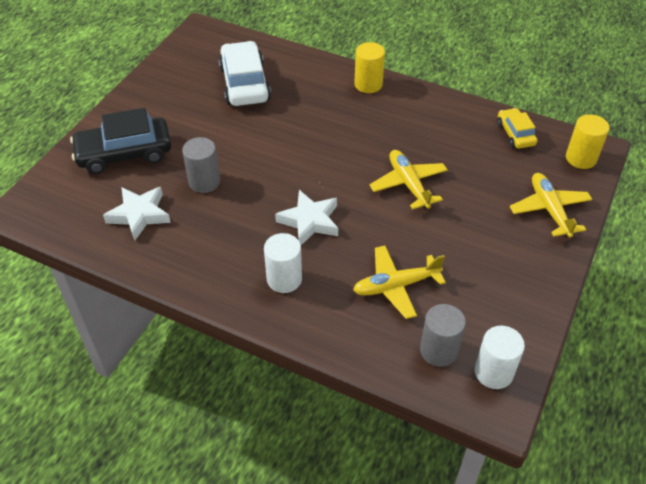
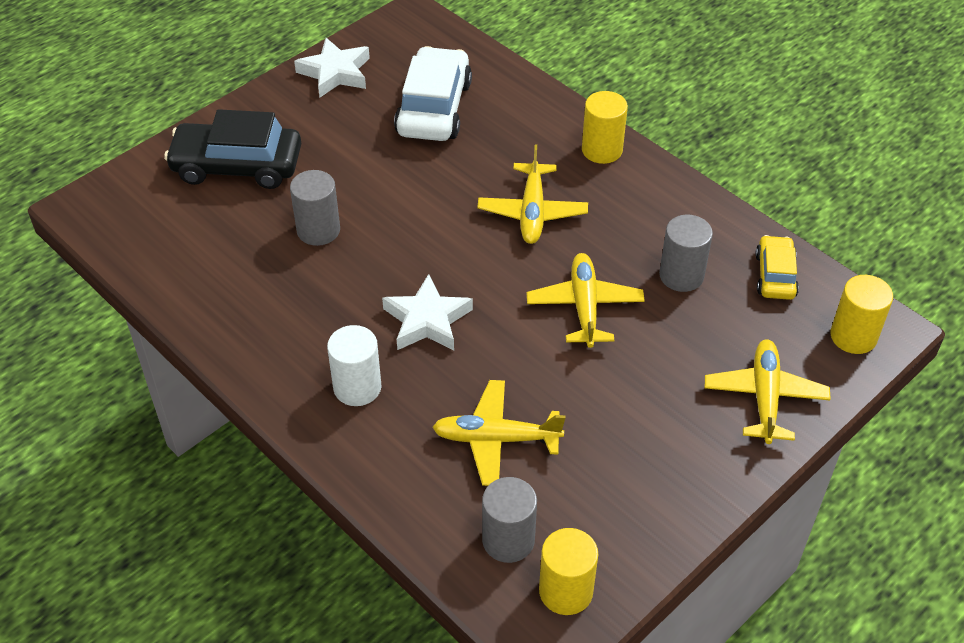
camera: 20 degrees right, 0 degrees up
white star [103,187,171,240] -> white star moved to [294,38,370,98]
white cylinder [475,326,525,389] -> yellow cylinder [539,528,598,615]
none -> yellow plane [477,144,588,244]
none -> grey cylinder [659,215,713,292]

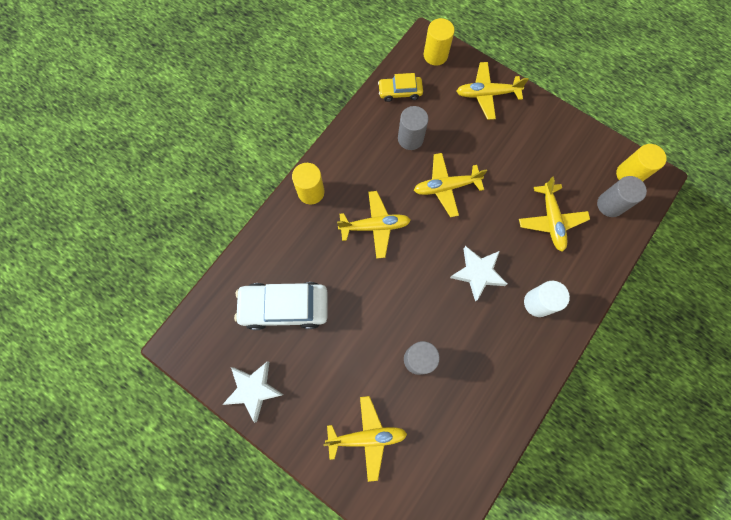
camera: 100 degrees left, 25 degrees up
black car [164,109,301,189] -> yellow plane [323,396,407,482]

